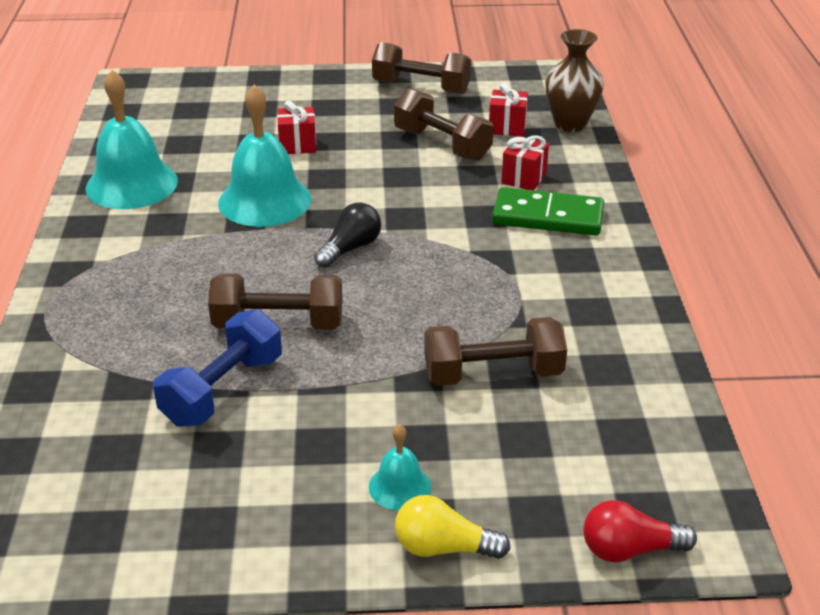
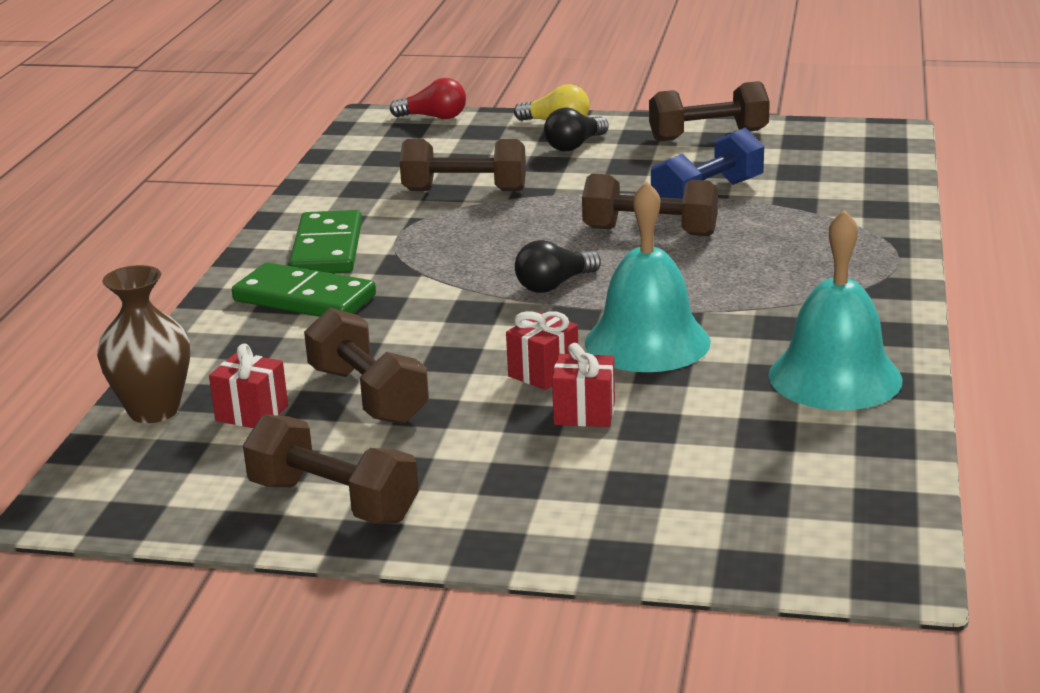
camera: 165 degrees left, 10 degrees down
turquoise bell [369,424,431,510] -> black light bulb [544,108,609,151]
red gift [501,135,549,190] -> red gift moved to [506,311,578,390]
none -> green domino [289,210,362,273]
none -> brown dumbbell [649,81,770,141]

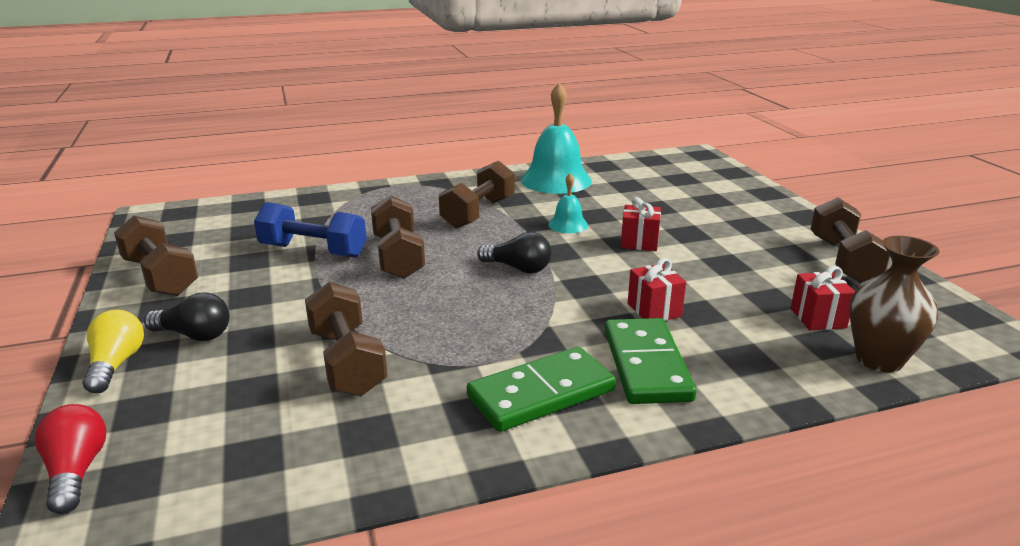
camera: 120 degrees left, 0 degrees up
brown dumbbell [304,308,429,425] -> brown dumbbell moved to [439,161,515,229]
red gift [552,343,615,427] -> red gift moved to [628,258,686,321]
turquoise bell [585,181,711,372] -> turquoise bell [548,173,588,233], size x0.49

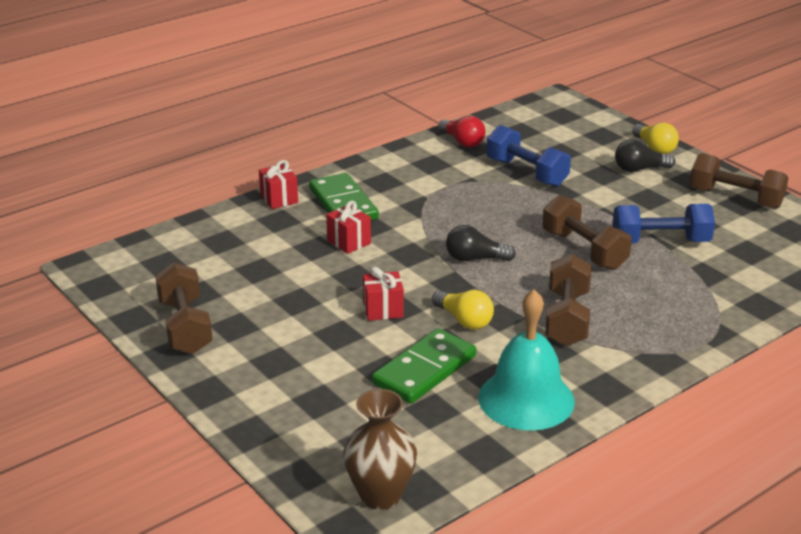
camera: 160 degrees right, 5 degrees up
red light bulb [35,404,106,514] -> red light bulb moved to [438,116,486,147]
brown dumbbell [305,282,388,396] -> blue dumbbell [487,125,571,187]
green domino [467,347,616,432] -> green domino moved to [372,328,476,404]
turquoise bell [548,173,588,233] -> yellow light bulb [432,290,494,330]
red gift [791,266,855,330] -> red gift moved to [259,160,298,209]
brown vase [849,236,939,373] -> brown vase moved to [343,389,417,510]

